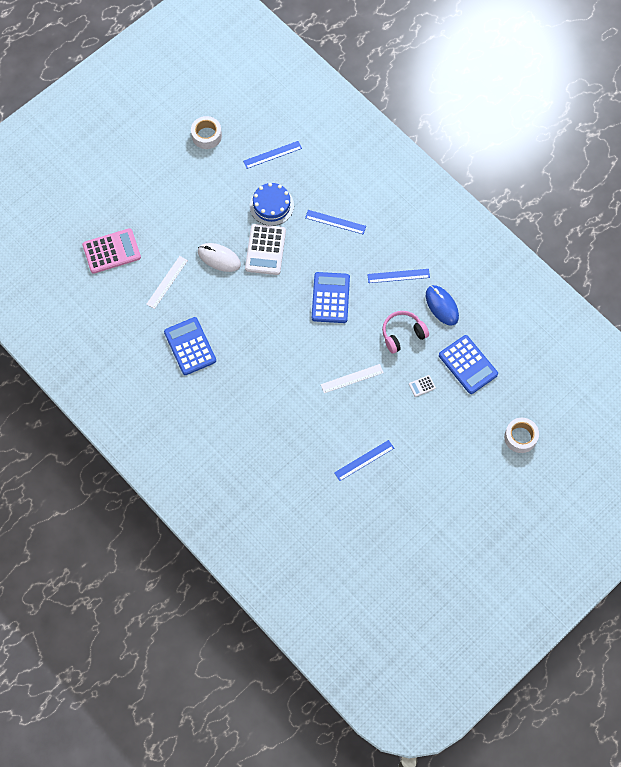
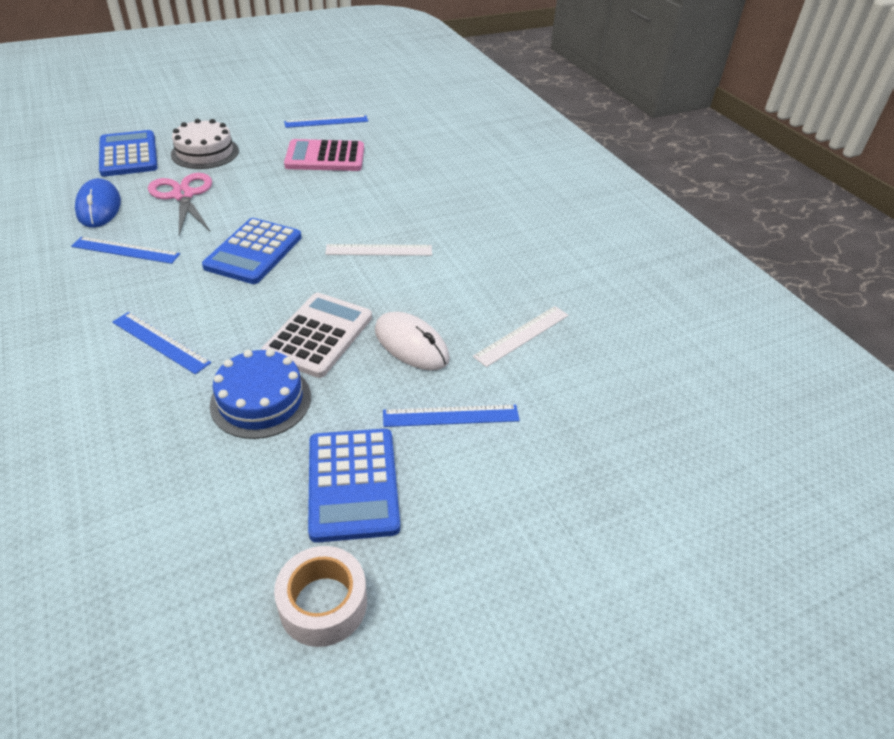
camera: 165 degrees left, 25 degrees down
pink calculator [82,228,141,274] -> pink calculator moved to [284,139,364,171]
blue calculator [164,317,216,375] -> blue calculator moved to [308,429,400,543]
blue ruler [243,141,302,169] -> blue ruler moved to [383,404,520,427]
white ruler [321,364,384,393] -> white ruler moved to [325,244,432,256]
pink headphones [382,311,429,354] -> pink scissors [148,173,212,235]
white calculator [409,375,436,397] -> white cake [171,119,239,169]
white tape [504,418,539,453] -> none

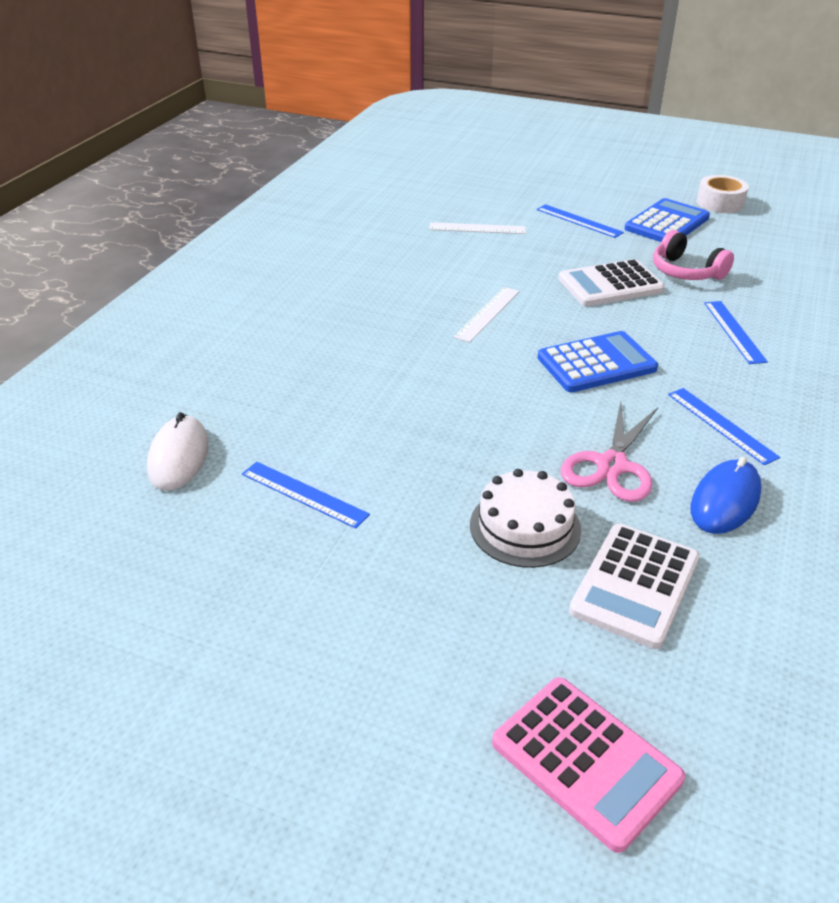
camera: 130 degrees left, 5 degrees down
blue calculator [99,130,158,176] -> white calculator [569,524,700,649]
blue cake [210,349,311,439] -> pink headphones [653,230,734,280]
pink calculator [284,139,364,171] -> pink calculator moved to [492,677,685,853]
white ruler [325,244,432,256] -> white ruler turned 75 degrees clockwise [454,287,520,342]
white mouse [375,312,450,371] -> white mouse moved to [147,412,209,491]

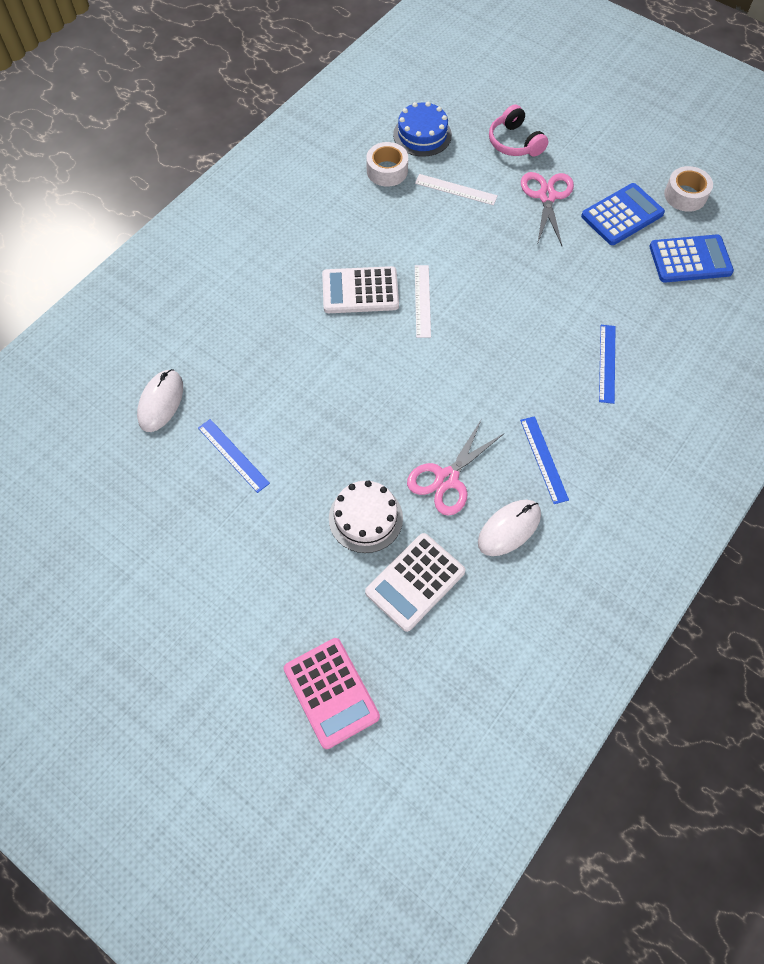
camera: 15 degrees right, 25 degrees up
white ruler [454,287,520,342] -> white ruler turned 45 degrees counterclockwise [415,265,431,338]
blue ruler [537,204,624,238] -> pink scissors [521,172,574,246]
blue calculator [537,331,658,392] -> blue calculator moved to [649,234,734,283]
white calculator [558,259,665,306] -> white calculator moved to [322,266,399,313]
pink headphones [653,230,734,280] -> pink headphones moved to [489,105,549,157]
blue mouse [691,457,762,534] -> white mouse [478,500,541,556]
none -> white tape [366,142,408,187]
none -> blue cake [393,102,452,157]

